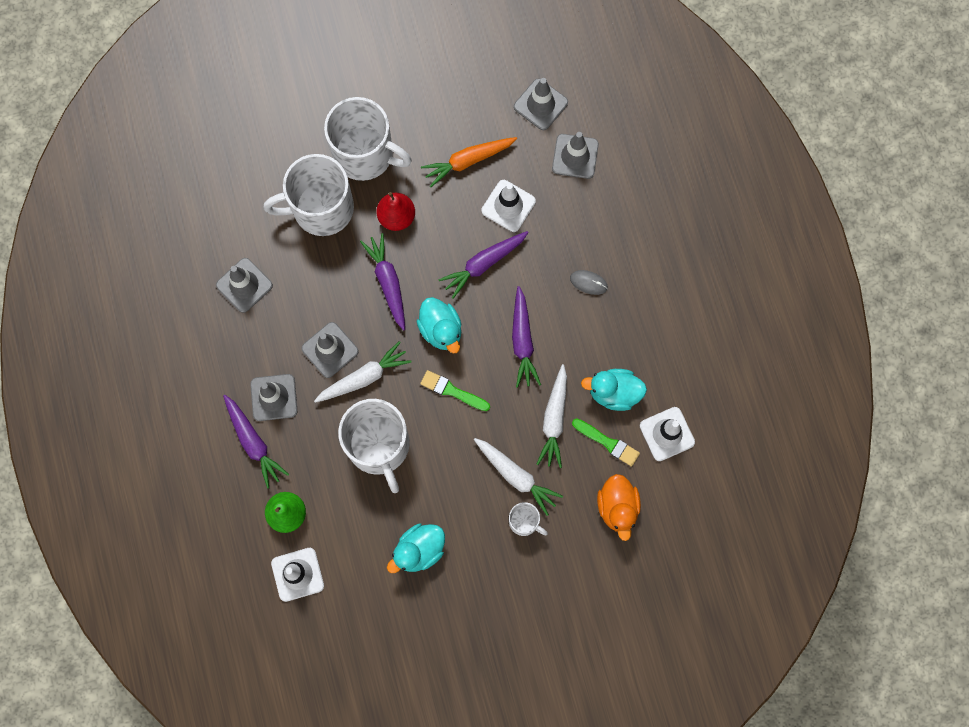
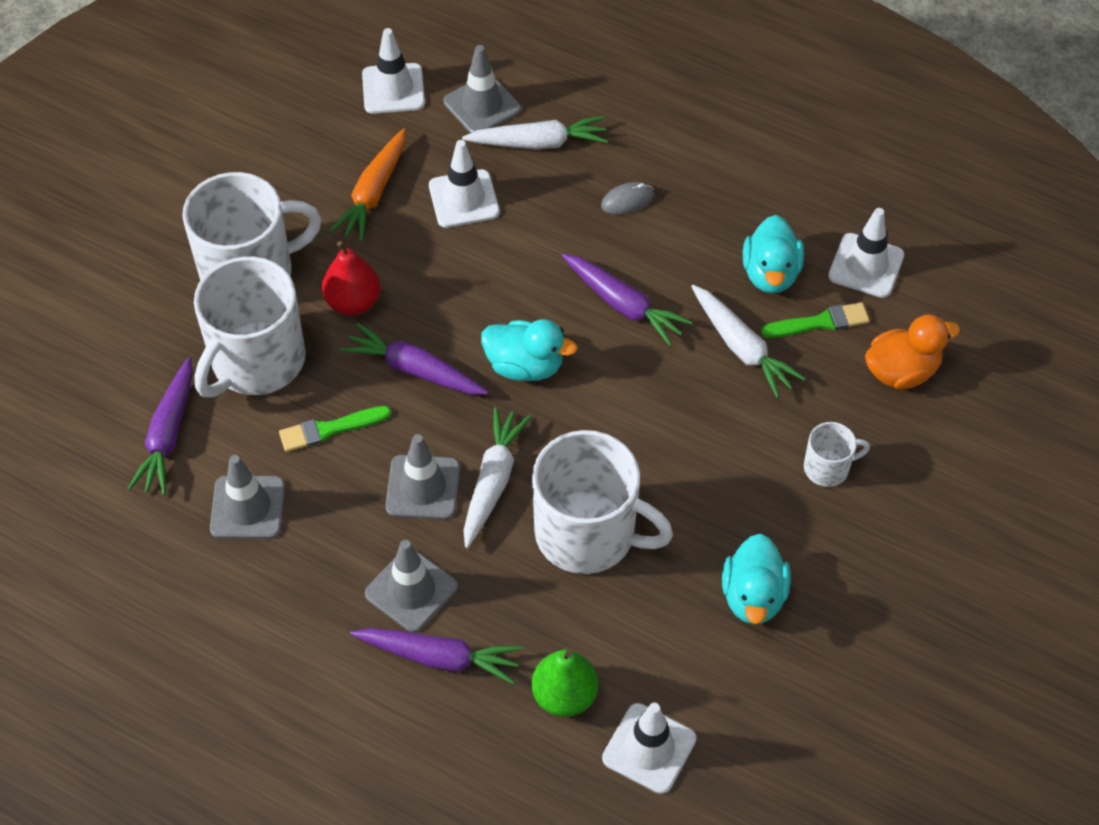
camera: 45 degrees left, 20 degrees down
green brush [420,370,490,411] -> green brush moved to [279,406,391,452]
purple carrot [438,231,529,299] -> purple carrot moved to [127,357,193,495]
white carrot [474,438,563,516] -> white carrot moved to [462,116,608,149]
grey traffic cone [514,78,568,130] -> white traffic cone [362,28,425,114]
turquoise duck [581,369,647,411] -> turquoise duck turned 45 degrees counterclockwise [743,215,804,294]
orange duck [597,474,641,541] -> orange duck turned 60 degrees counterclockwise [865,314,960,389]

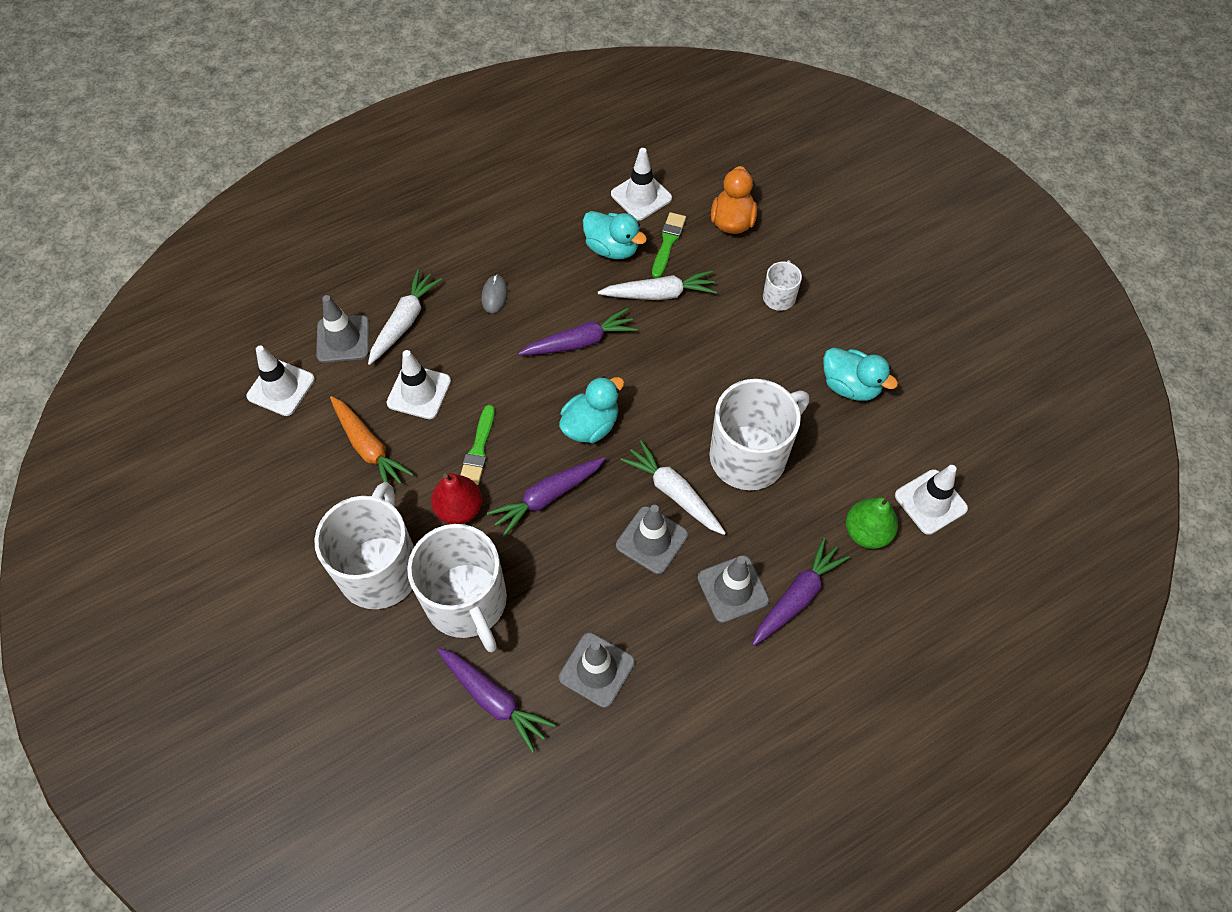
camera: 60 degrees left, 5 degrees up
green brush [279,406,391,452] -> green brush moved to [461,405,495,485]

